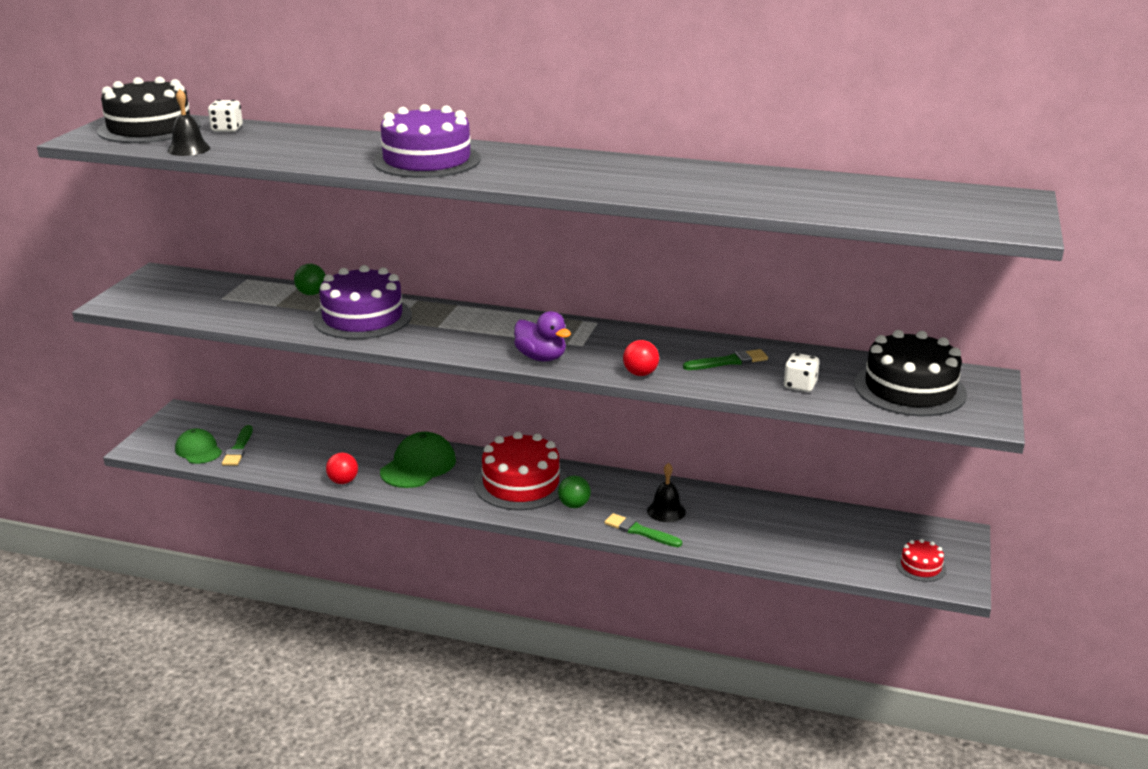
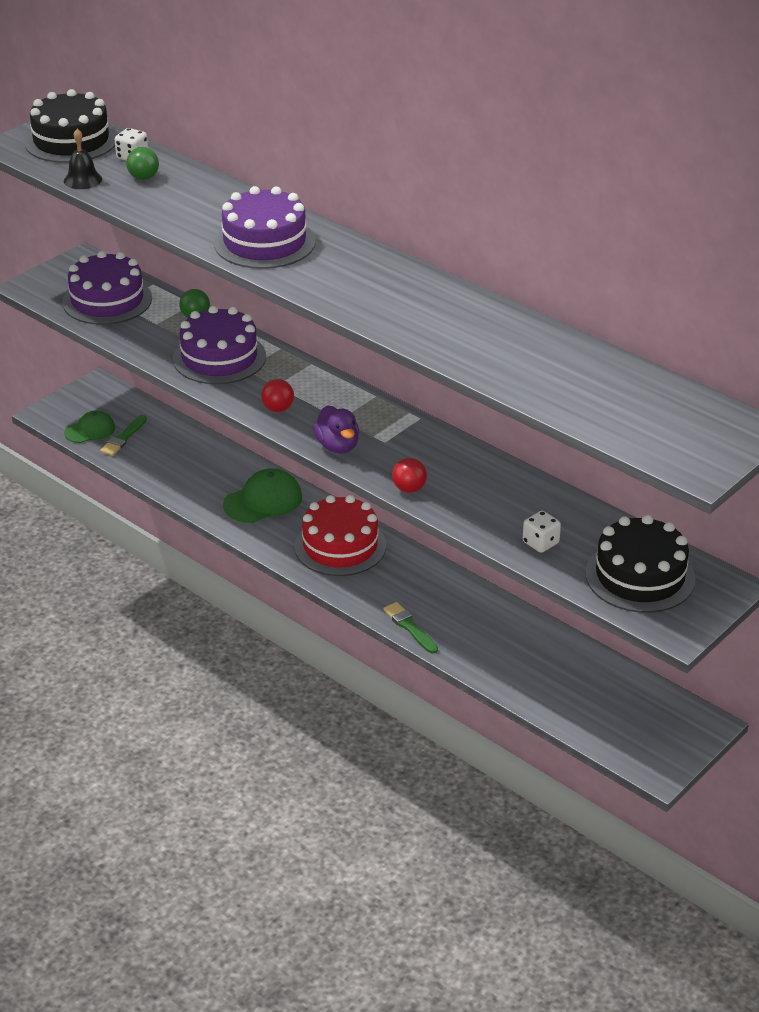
camera: 25 degrees right, 10 degrees up
green cap [175,428,222,464] -> green cap turned 75 degrees clockwise [64,411,115,443]
red ball [326,453,358,484] -> red ball moved to [261,379,294,412]
green ball [558,475,591,508] -> green ball moved to [126,147,159,180]
black bell [647,463,686,522] -> none
green brush [683,349,768,370] -> none
red cake [896,539,947,582] -> none
none -> purple cake [62,251,152,325]

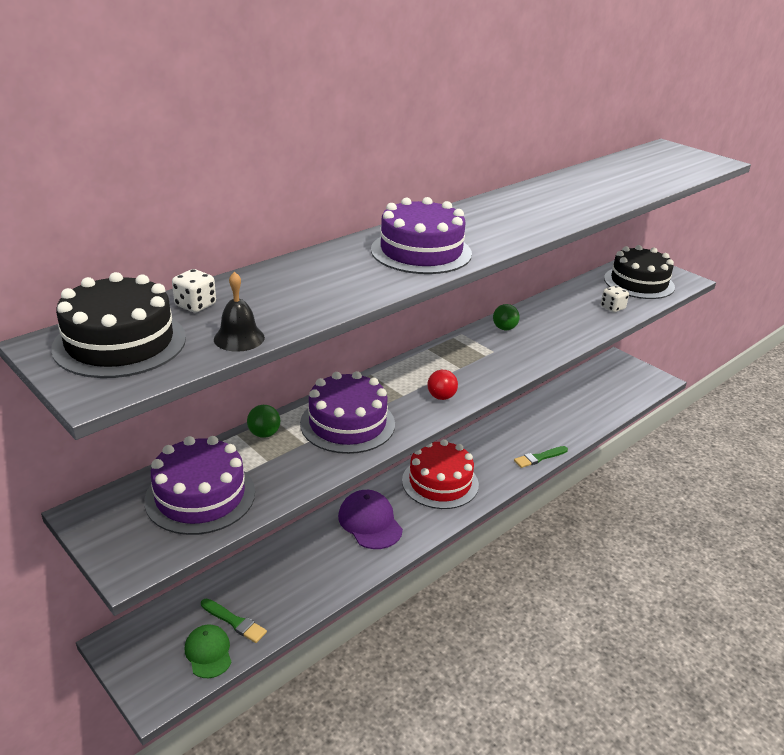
camera: 85 degrees left, 5 degrees down
green ball [126,147,159,180] -> green ball moved to [493,304,520,330]
green cap [223,468,302,523] -> purple cap [338,490,403,549]
purple duck [313,405,359,454] -> none
red ball [392,458,427,493] -> none

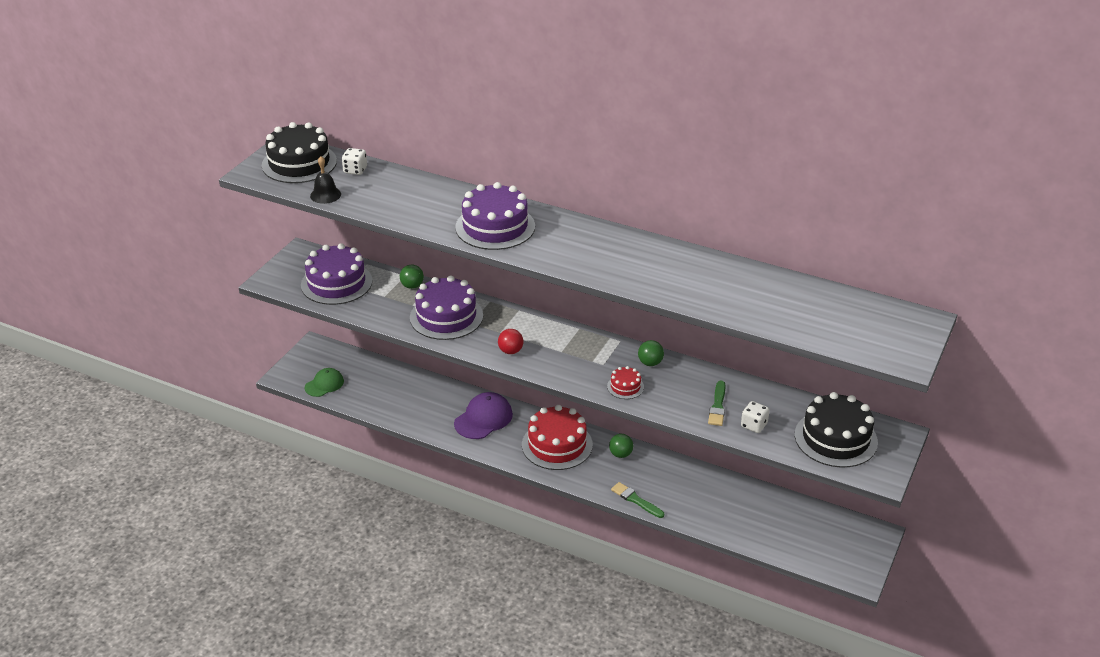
camera: 70 degrees right, 5 degrees up
green brush [201,598,267,643] -> green brush moved to [708,380,726,426]
none -> red cake [607,366,644,399]
none -> green ball [609,434,633,458]

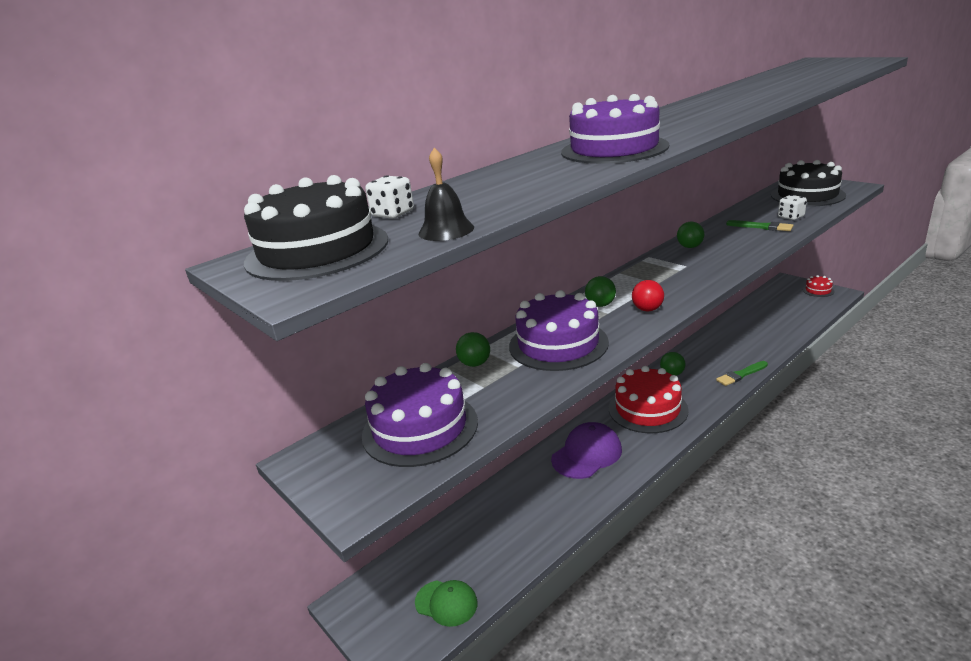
camera: 65 degrees left, 10 degrees down
green cap [305,368,344,397] -> green cap turned 135 degrees clockwise [415,580,478,627]
purple cap [454,392,513,439] -> purple cap turned 75 degrees clockwise [551,422,622,479]
red cake [607,366,644,399] -> red cake moved to [802,275,835,297]
none -> green ball [585,276,616,307]

